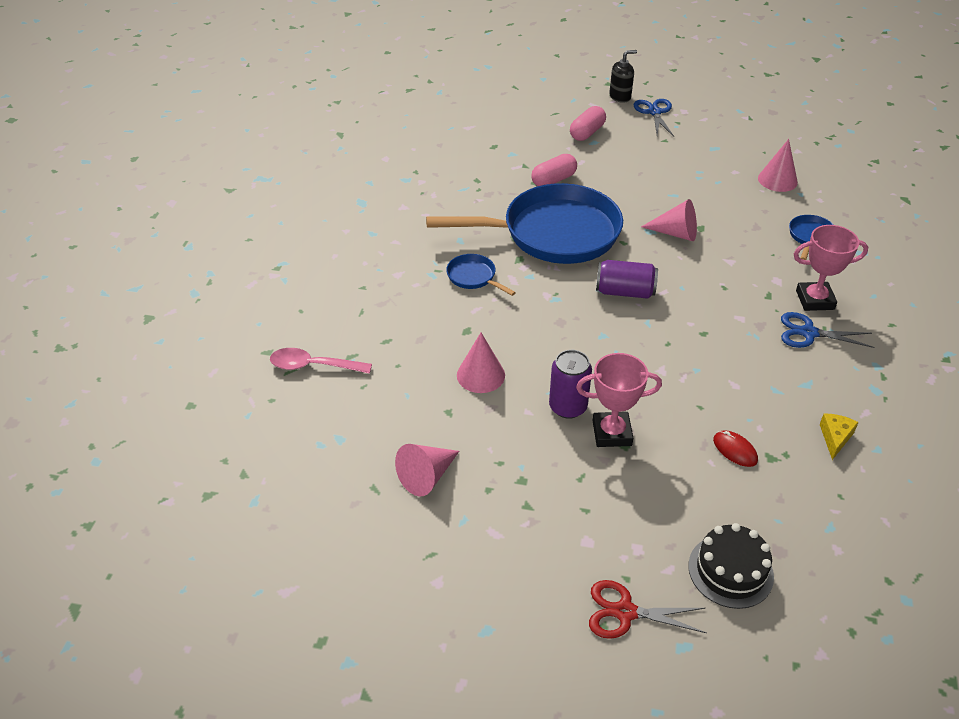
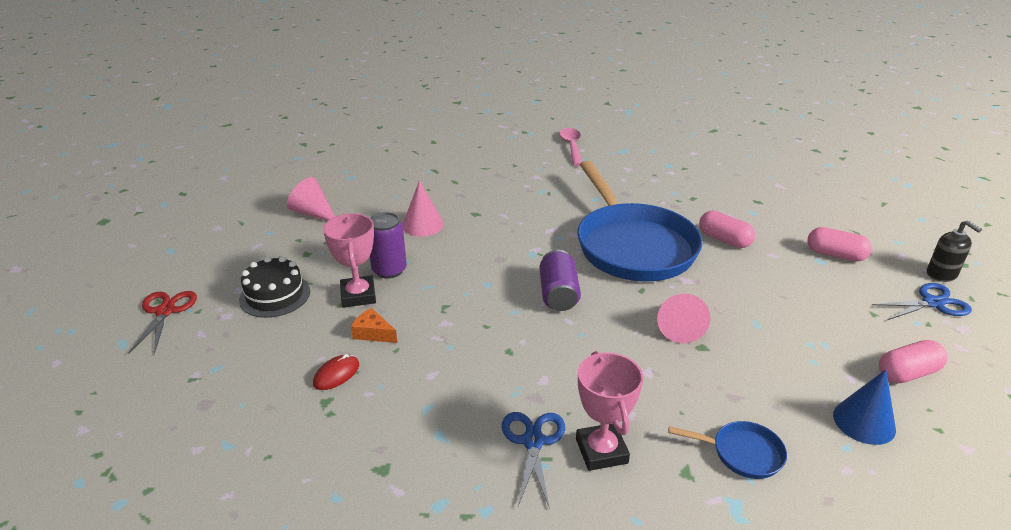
camera: 80 degrees right, 10 degrees down
pink spoon [270,348,372,374] -> pink spoon moved to [559,128,582,166]
blue pan [446,254,516,296] -> none
black cake [688,523,774,609] -> black cake moved to [239,256,310,318]
pink cone [758,139,798,192] -> blue cone [833,369,896,445]
yellow cheese [820,414,859,460] -> none
none -> orange cheese [351,308,397,343]
none -> pink capsule [879,340,948,383]

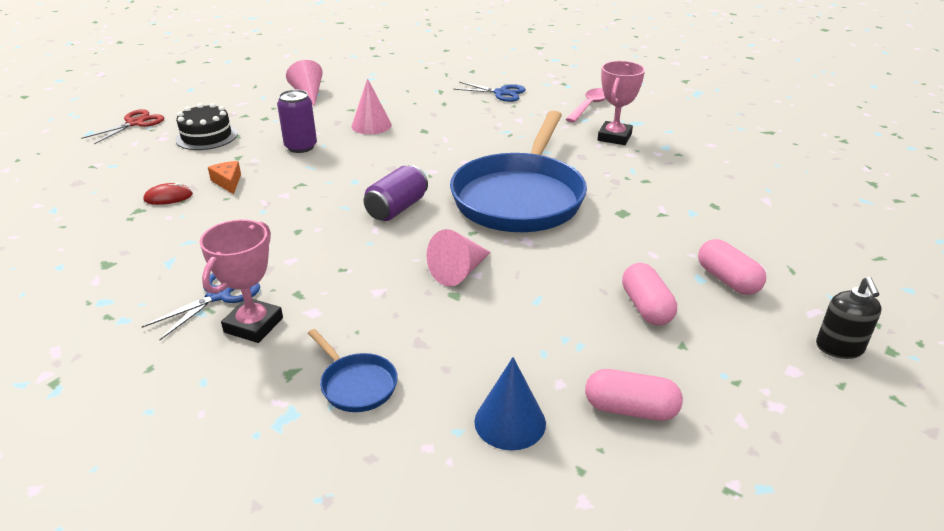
camera: 35 degrees right, 0 degrees up
pink trophy [323,213,376,308] -> pink trophy moved to [598,61,645,145]
pink capsule [699,211,755,248] -> pink capsule moved to [622,263,677,326]
blue scissors [872,283,972,320] -> blue scissors moved to [453,82,526,102]

